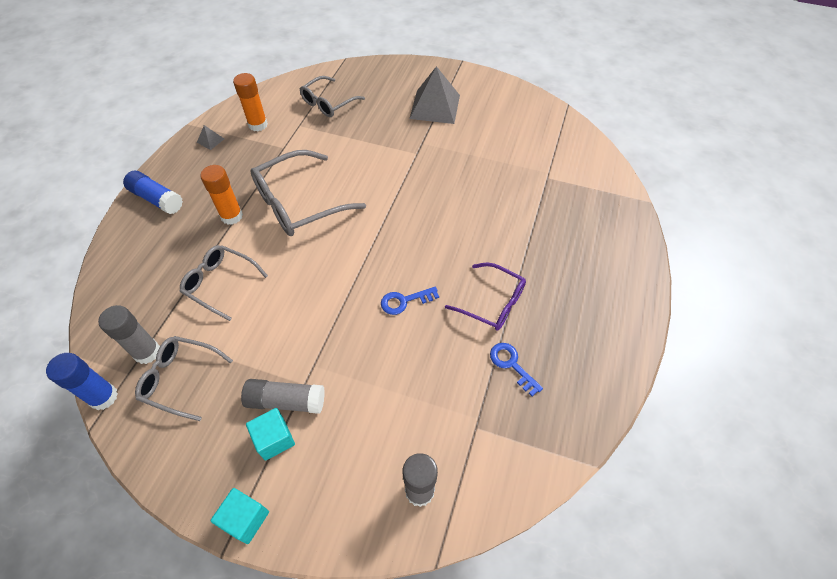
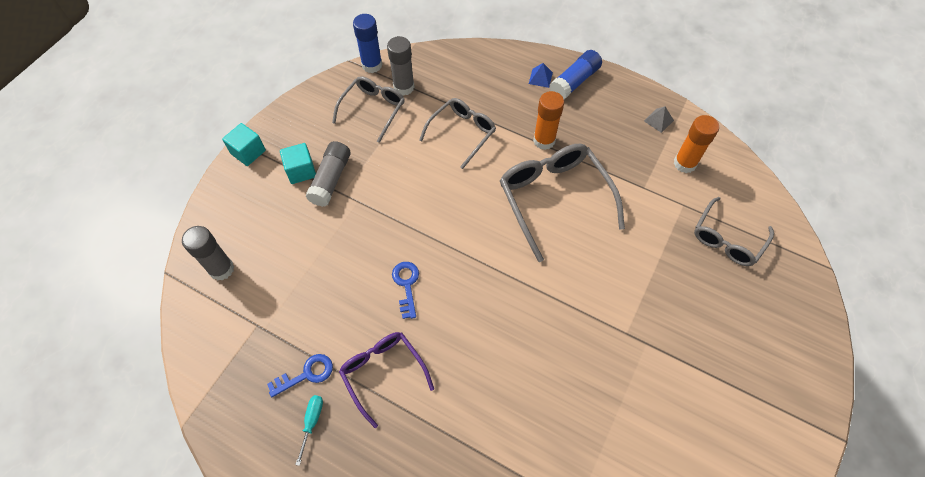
camera: 100 degrees right, 5 degrees up
grey glasses [300,76,365,117] -> grey glasses turned 105 degrees counterclockwise [694,197,774,266]
grey pyramid [410,66,460,124] -> none
purple glasses [445,262,526,331] -> purple glasses turned 105 degrees clockwise [339,332,434,428]
none -> turquoise screwdriver [295,395,323,466]
none -> blue pyramid [529,63,553,88]

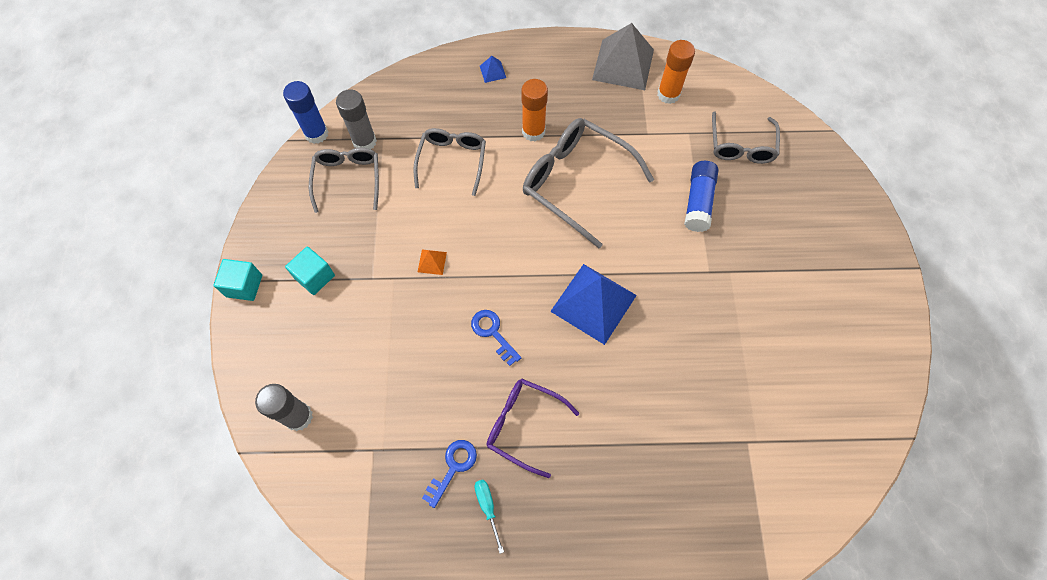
camera: 30 degrees left, 5 degrees up
grey glue stick [305,141,351,207] -> none
blue glue stick [549,50,602,100] -> blue glue stick moved to [684,161,718,232]
grey pyramid [644,106,674,133] -> grey pyramid [592,23,654,90], size x2.41
none -> orange pyramid [418,250,447,275]
none -> blue pyramid [550,264,637,345]

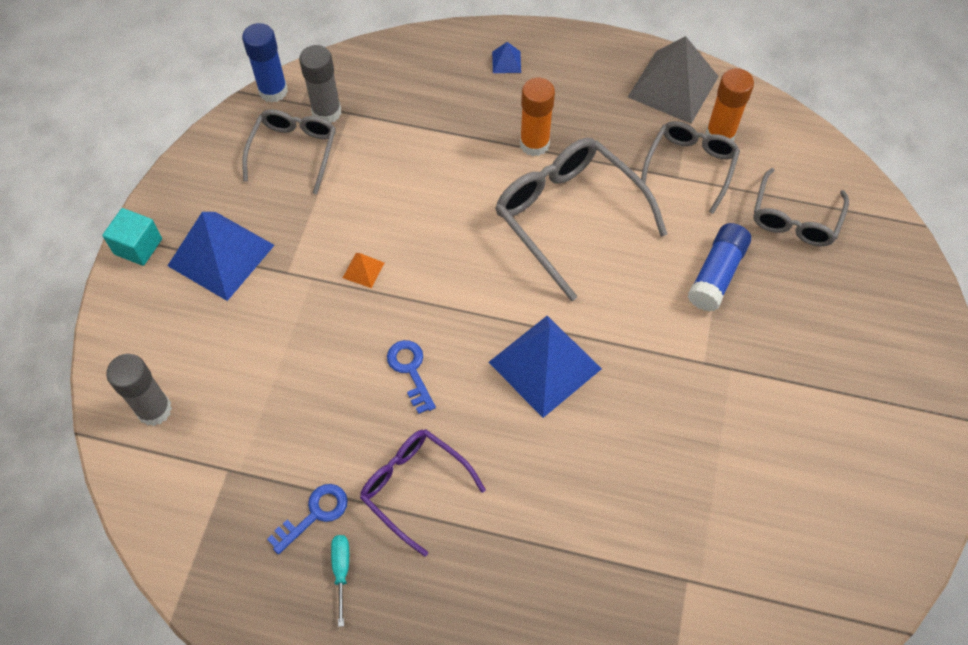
camera: 15 degrees right, 5 degrees down
turquoise cube [285,247,335,295] -> blue pyramid [168,212,275,301]
grey glasses [413,128,486,196] -> grey glasses moved to [641,121,740,214]

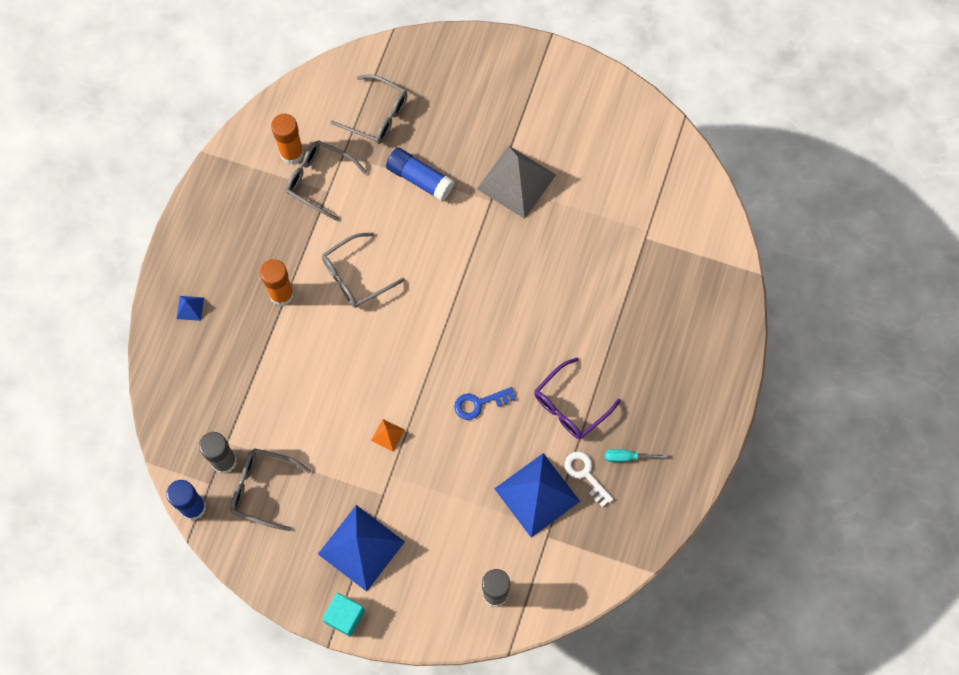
camera: 85 degrees left, 10 degrees up
blue key [267,484,348,554] -> white key [565,451,613,507]
blue pyramid [489,316,602,418] -> blue pyramid moved to [494,453,580,538]
grey glasses [495,138,668,301] -> grey glasses [322,233,405,308], size x0.63
grey pyramid [628,36,719,124] -> grey pyramid moved to [477,146,556,219]

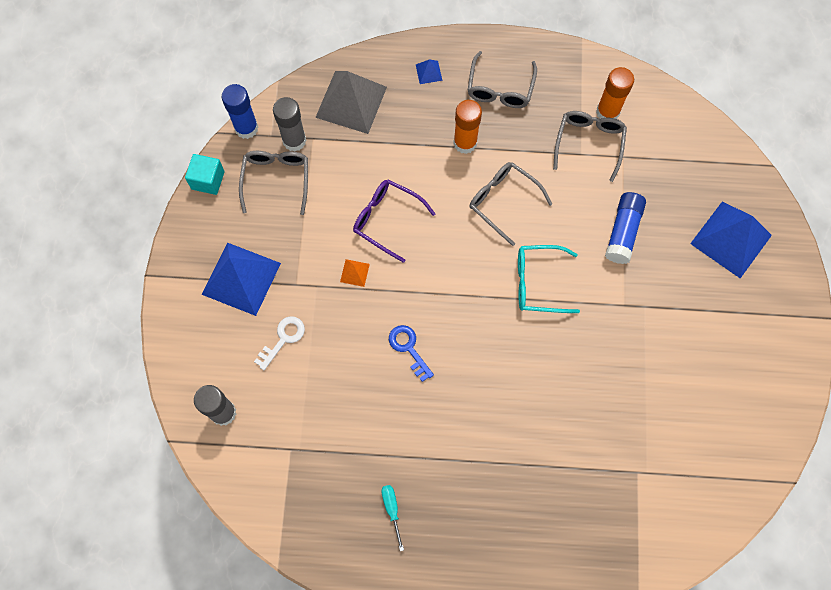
camera: 75 degrees right, 0 degrees up
turquoise cube [322,593,365,637] -> turquoise cube moved to [185,154,225,195]
grey glasses [330,74,408,144] -> grey glasses moved to [468,51,537,108]
grey pyramid [477,146,556,219] -> grey pyramid moved to [315,71,387,134]
blue pyramid [494,453,580,538] -> blue pyramid moved to [690,202,772,278]
purple glasses [534,357,621,439] -> purple glasses moved to [353,179,435,263]
white key [565,451,613,507] -> white key moved to [254,316,305,370]
none -> turquoise glasses [518,245,580,313]

